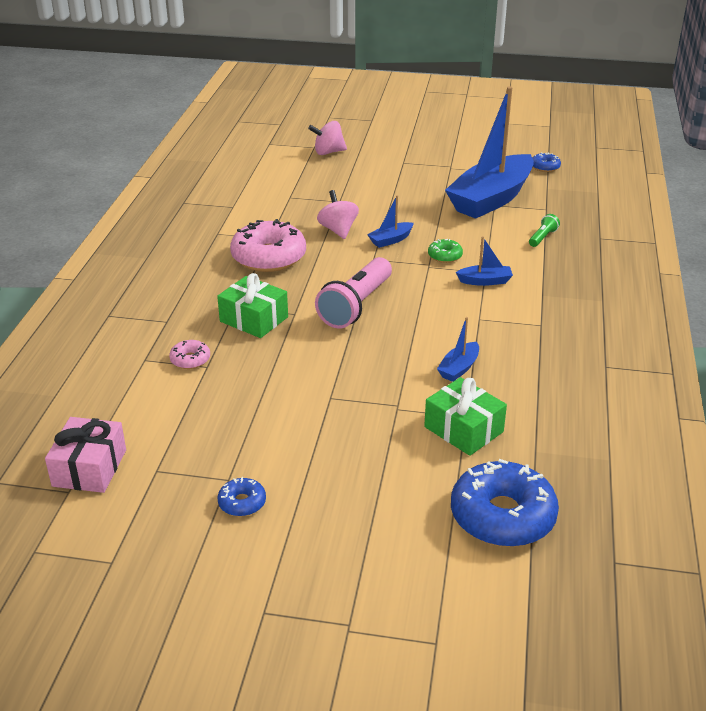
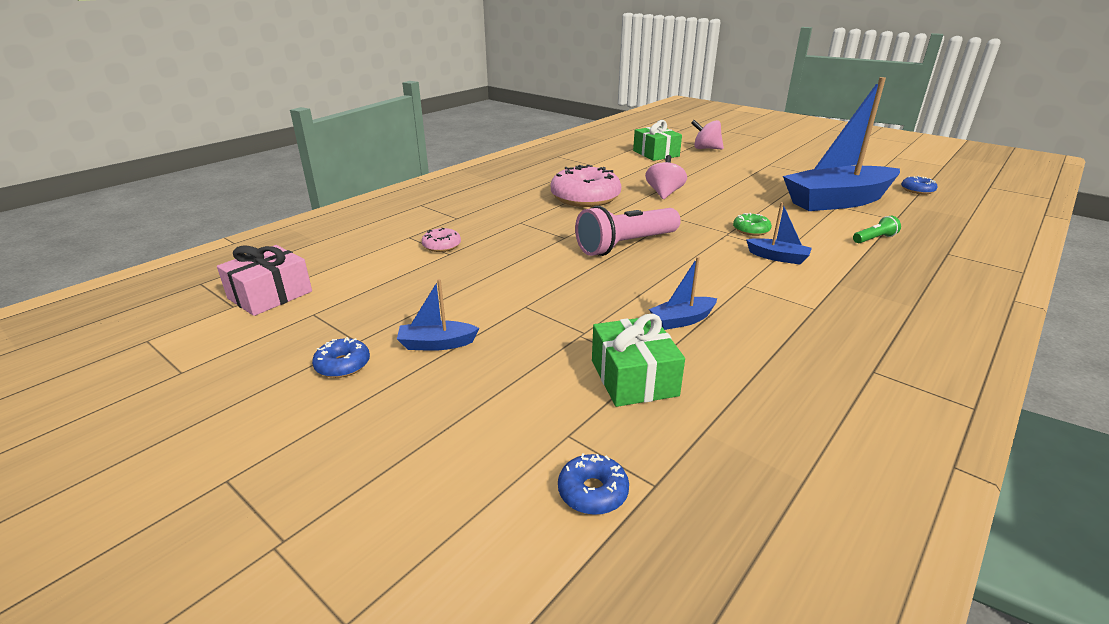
camera: 30 degrees right, 5 degrees down
green gift [217,273,288,338] -> green gift moved to [633,120,682,161]
blue boat [367,195,414,248] -> blue boat moved to [397,279,479,351]
blue donut [451,459,559,547] -> blue donut [558,453,629,515], size x0.46

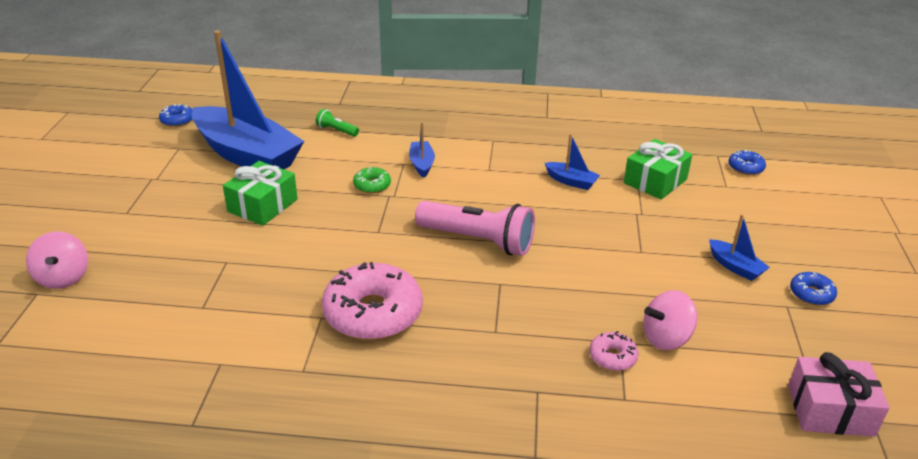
camera: 125 degrees left, 5 degrees up
green gift [633,120,682,161] -> green gift moved to [223,161,298,226]
pink spinning top [645,155,687,199] -> pink spinning top moved to [643,290,697,350]

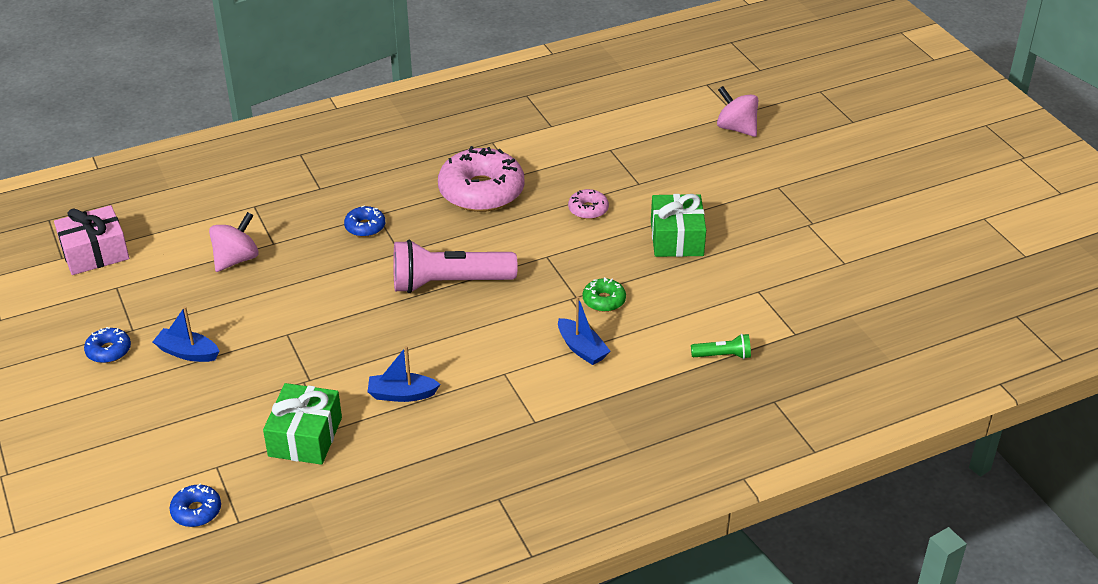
camera: 150 degrees right, 5 degrees up
blue donut [159,104,192,127] -> blue donut moved to [344,206,385,237]
blue boat [191,30,304,169] -> none
pink donut [589,331,639,371] -> pink donut moved to [568,189,609,219]

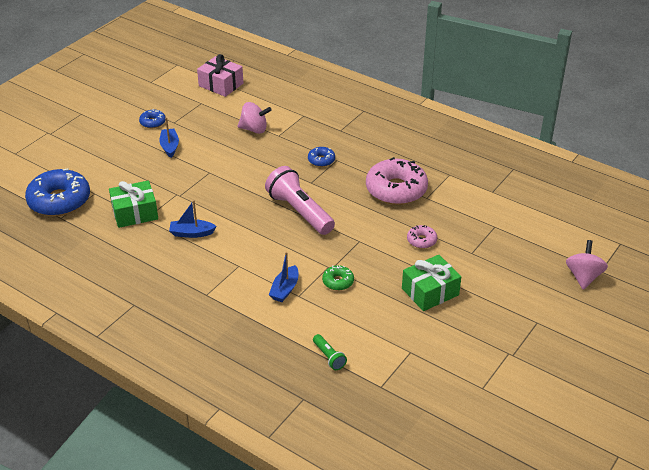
camera: 60 degrees right, 0 degrees up
blue donut [169,484,221,527] -> blue donut [25,168,90,216], size x2.17
blue boat [368,346,440,402] -> blue boat turned 60 degrees counterclockwise [169,200,216,238]

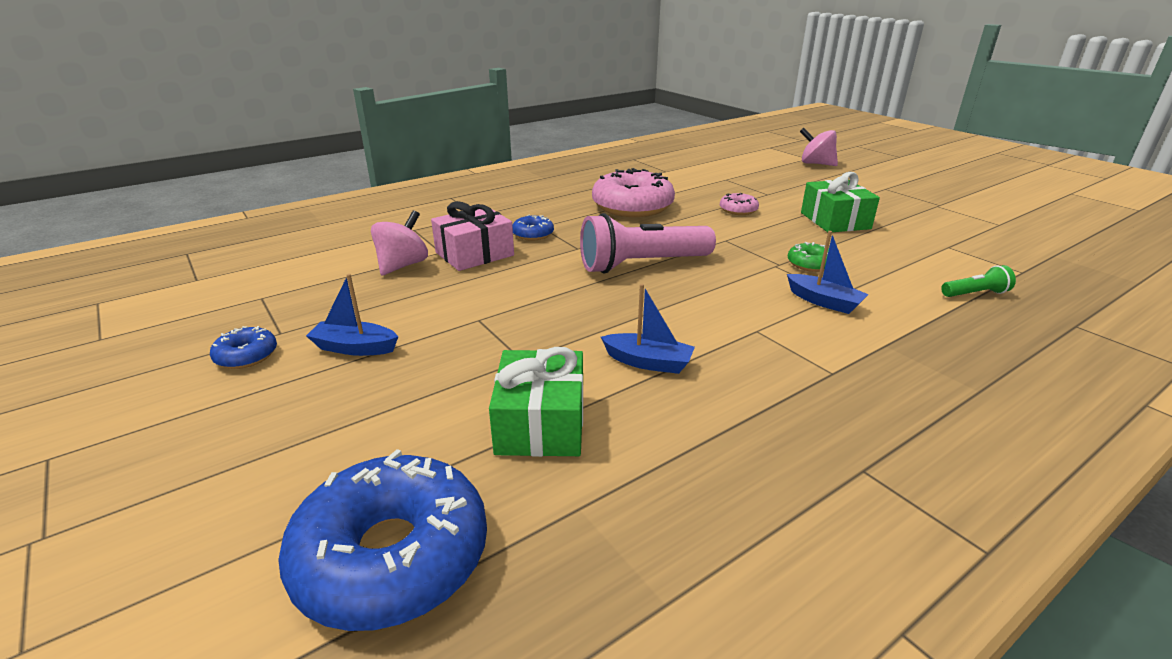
camera: 70 degrees left, 10 degrees down
blue boat [169,200,216,238] -> blue boat turned 90 degrees counterclockwise [601,284,695,374]
pink gift [197,54,243,97] -> pink gift moved to [431,201,514,271]

